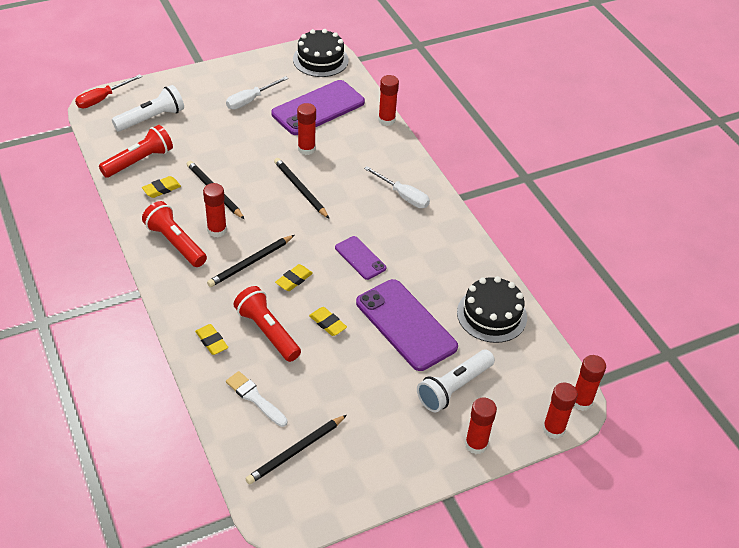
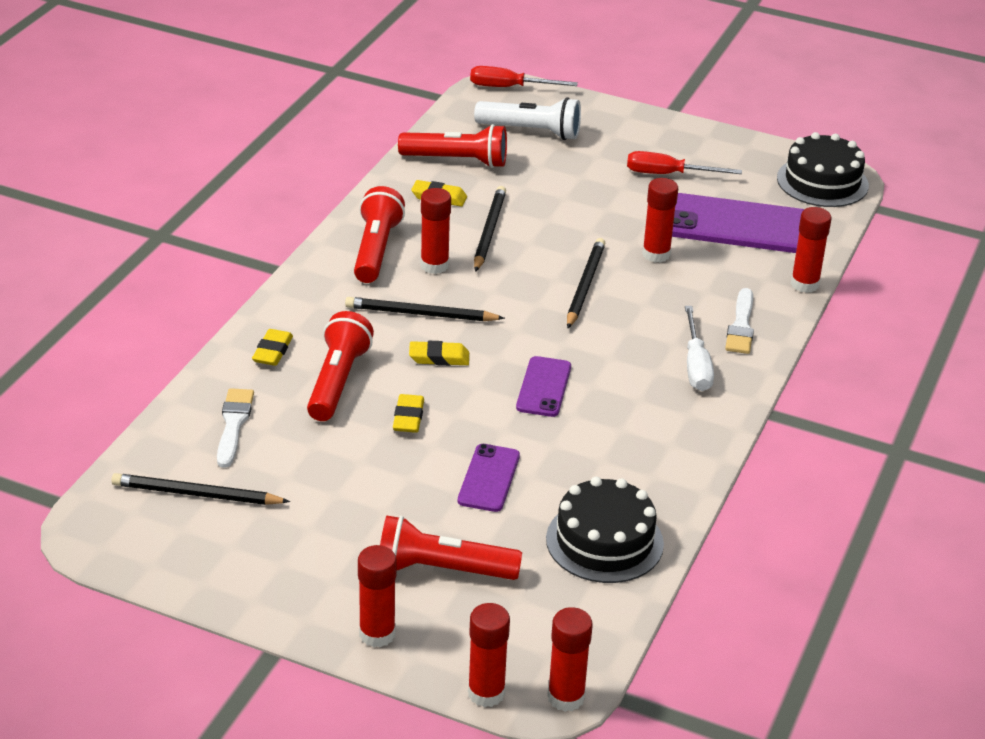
camera: 50 degrees right, 10 degrees down
white screwdriver [226,76,288,109] -> red screwdriver [627,151,742,174]
purple phone [356,279,458,371] -> purple phone [458,444,520,512], size x0.53
white flashlight [417,350,495,412] -> red flashlight [380,516,522,580]
none -> white brush [725,288,754,354]

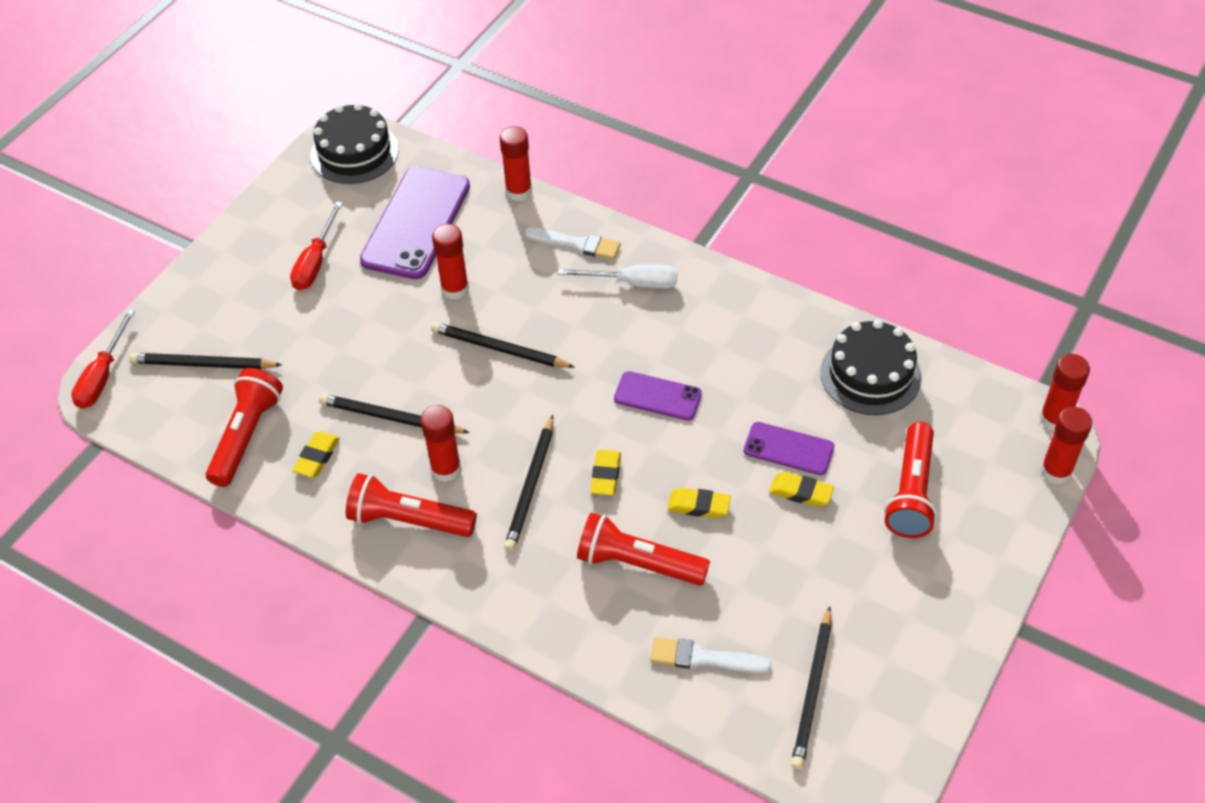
camera: 80 degrees left, 15 degrees up
yellow eraser [252,329,293,366] -> yellow eraser moved to [769,472,834,507]
red glue stick [358,545,397,647] -> none
white flashlight [474,97,581,140] -> black pencil [129,353,282,369]

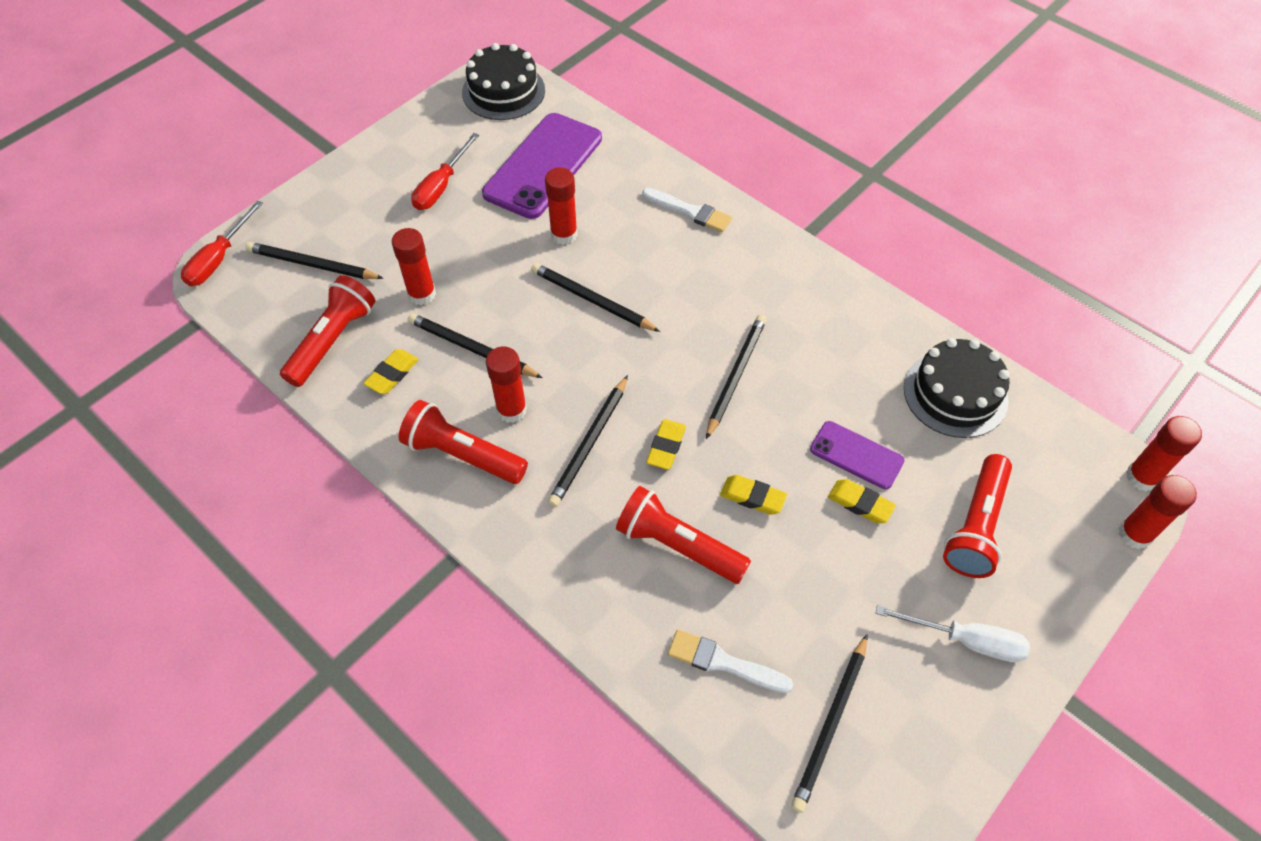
camera: 10 degrees right, 5 degrees up
red glue stick [500,126,532,201] -> red glue stick moved to [392,228,436,305]
white screwdriver [558,264,677,289] -> white screwdriver moved to [876,605,1030,663]
purple phone [614,371,702,421] -> black pencil [706,315,767,439]

